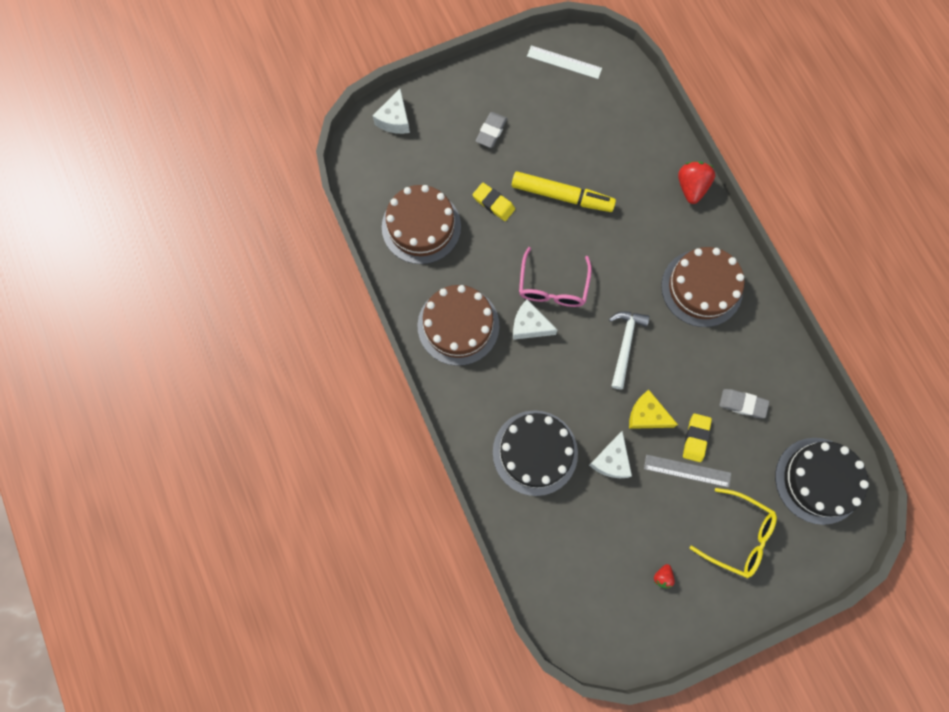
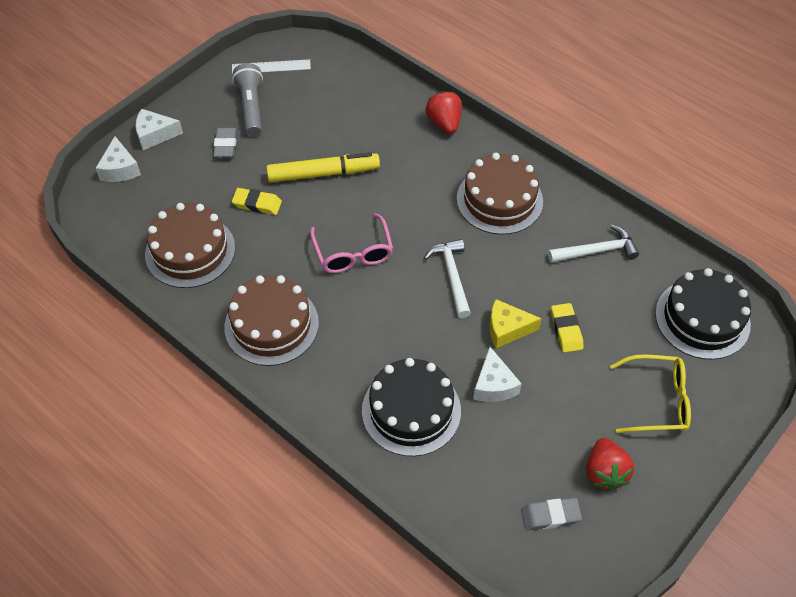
camera: 25 degrees left, 20 degrees down
white cheese [513,299,558,340] -> white cheese moved to [136,109,183,150]
grey ruler [644,455,731,488] -> none
red strawberry [654,564,675,589] -> red strawberry [586,438,634,491], size x1.97
grey eraser [719,389,769,418] -> grey eraser moved to [521,498,582,530]
none -> grey flashlight [232,63,263,136]
none -> white hammer [548,225,639,263]

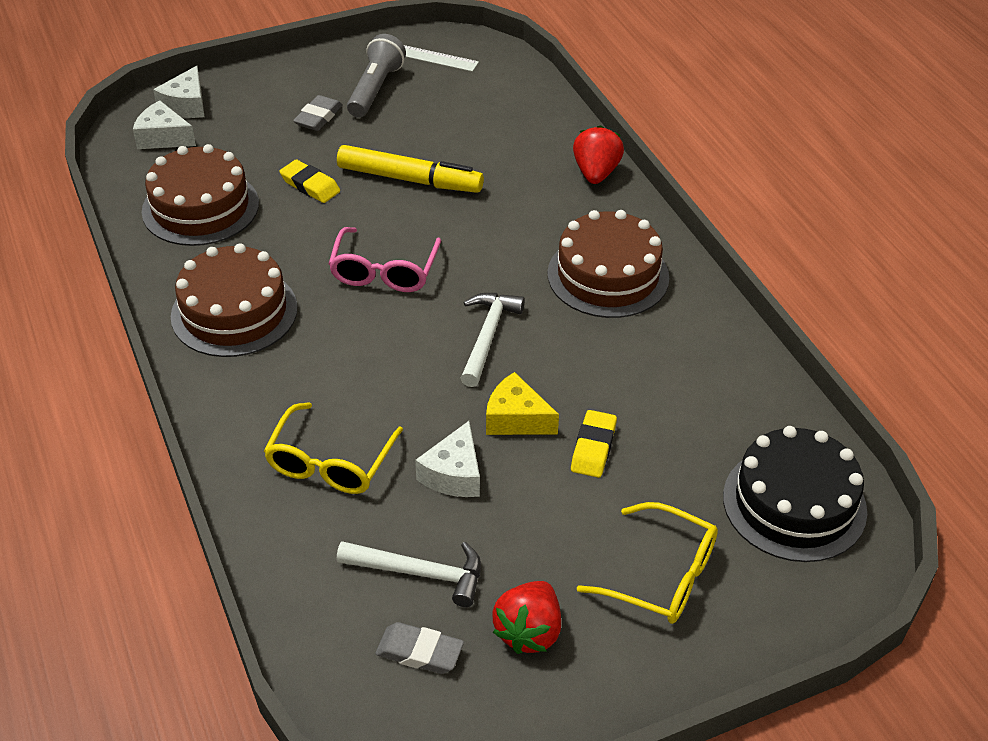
camera: 25 degrees right, 10 degrees down
white cheese [136,109,183,150] -> white cheese moved to [133,100,196,149]
black cake [362,358,461,456] -> yellow glasses [264,402,403,494]
white hammer [548,225,639,263] -> white hammer moved to [337,541,481,607]

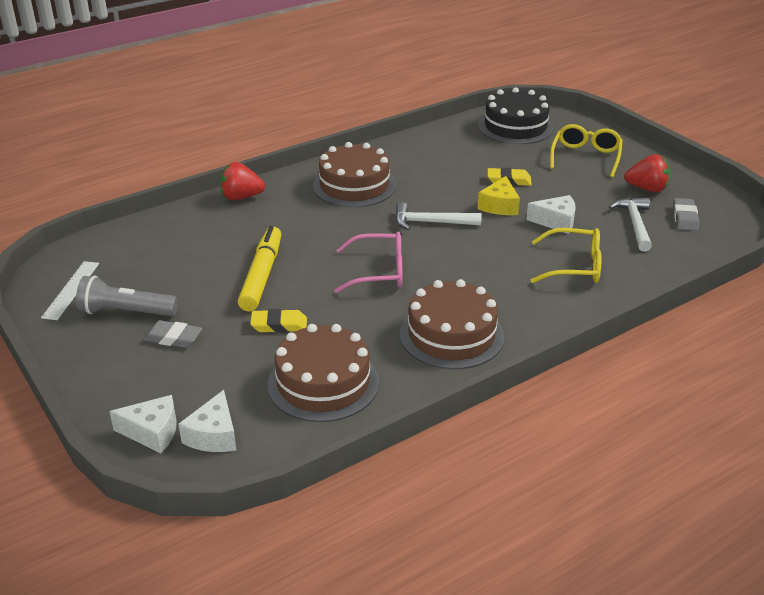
camera: 100 degrees left, 10 degrees down
yellow eraser [279,159,340,203] -> yellow eraser turned 60 degrees clockwise [250,309,307,333]

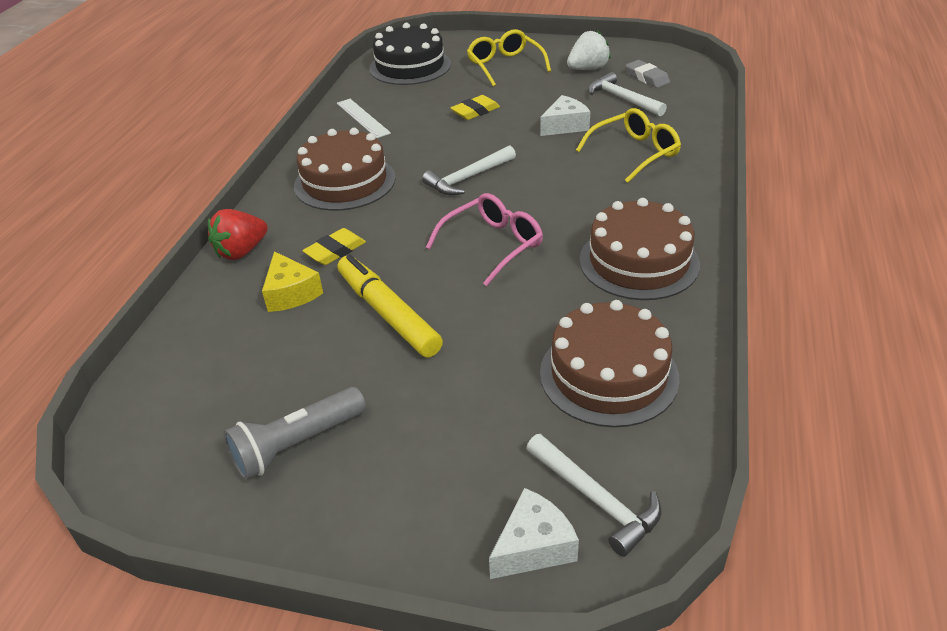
camera: 40 degrees left, 5 degrees up
white ruler [41,261,99,320] -> white ruler moved to [337,99,391,138]
grey eraser [143,320,202,348] -> none
white cheese [178,390,236,452] -> white hammer [526,434,661,557]
yellow eraser [250,309,307,333] -> yellow eraser moved to [302,228,366,265]
yellow cheese [477,176,520,215] -> yellow cheese moved to [262,251,323,312]
red strawberry [624,154,671,192] -> white strawberry [567,31,610,70]

